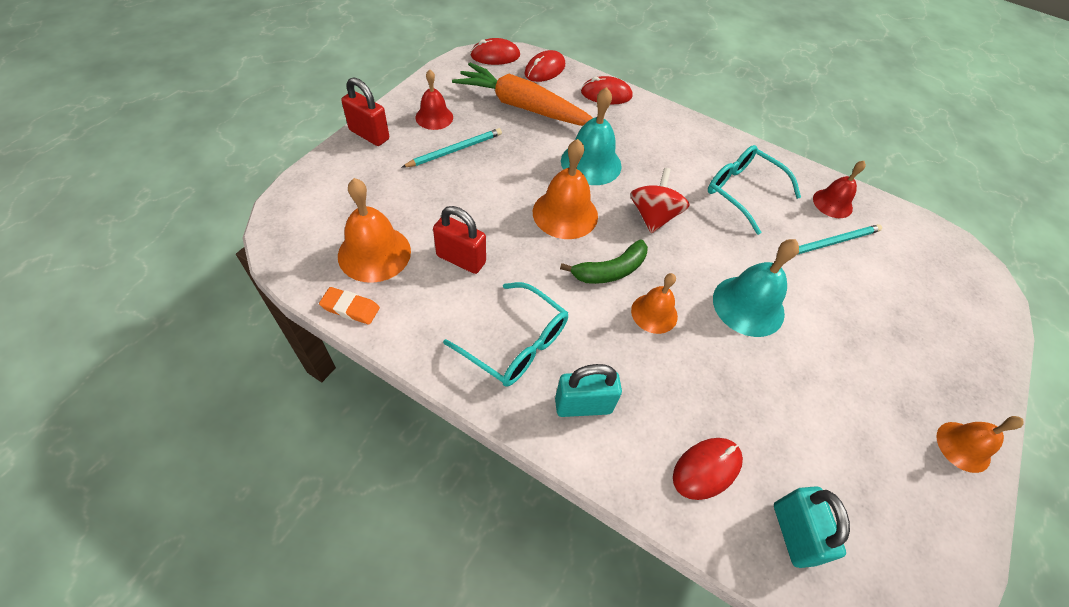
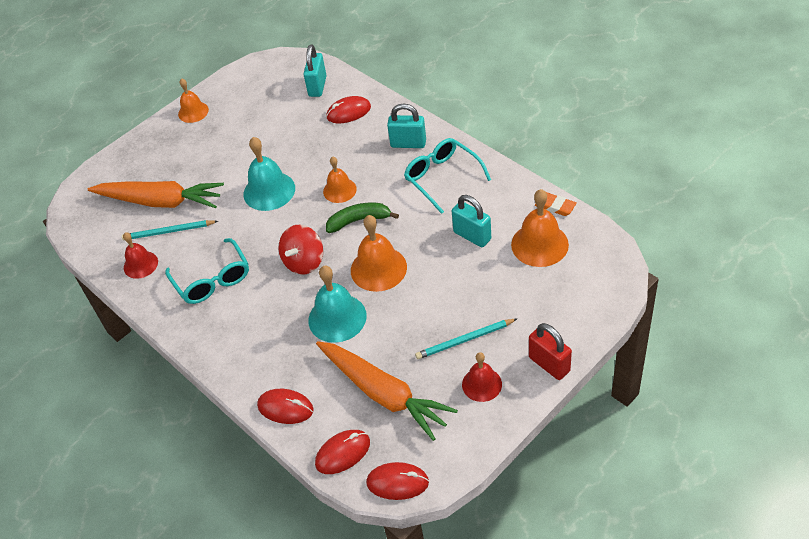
camera: 155 degrees left, 5 degrees down
red padlock [433,206,486,274] -> turquoise padlock [452,195,491,247]
none -> orange carrot [88,181,224,208]

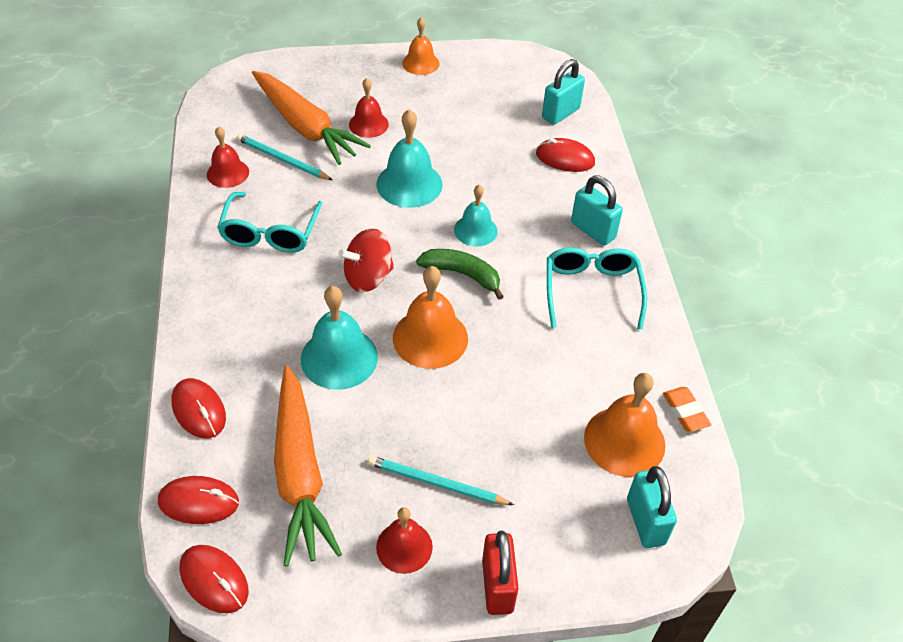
camera: 30 degrees right, 0 degrees up
orange bell [323,156,357,203] -> turquoise bell [454,185,498,246]
turquoise padlock [452,195,491,247] -> turquoise padlock moved to [627,466,677,548]
none -> red bell [349,78,389,138]

